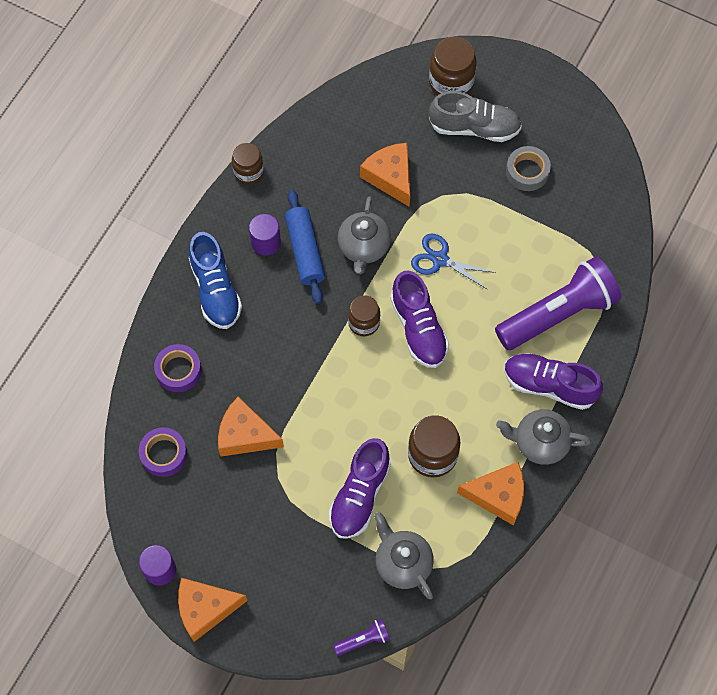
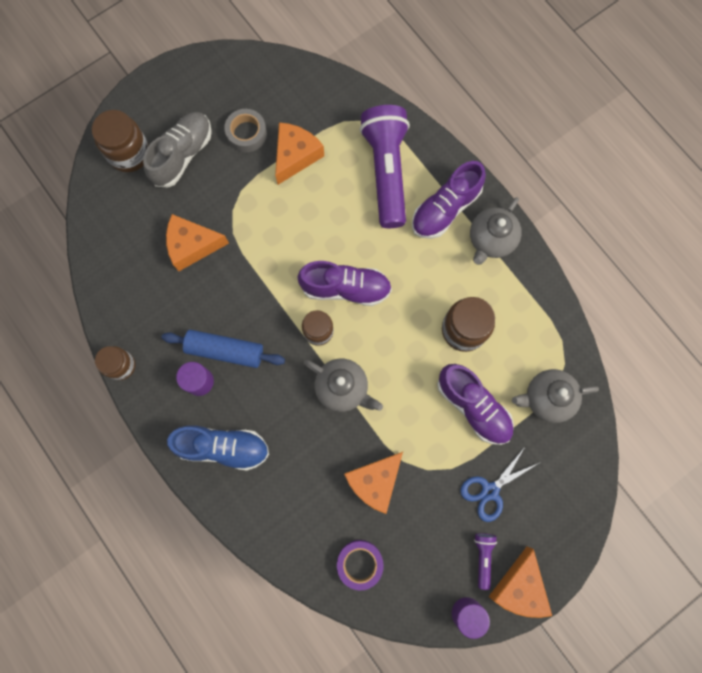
camera: 65 degrees left, 10 degrees up
purple tape [154,344,202,392] -> none
purple flashlight [333,618,390,656] -> purple flashlight moved to [474,533,497,590]
grey teapot [338,196,391,274] -> grey teapot moved to [304,359,383,412]
blue scissors [411,233,496,290] -> blue scissors moved to [460,447,539,522]
orange cheese [457,462,524,526] -> orange cheese moved to [275,122,324,185]

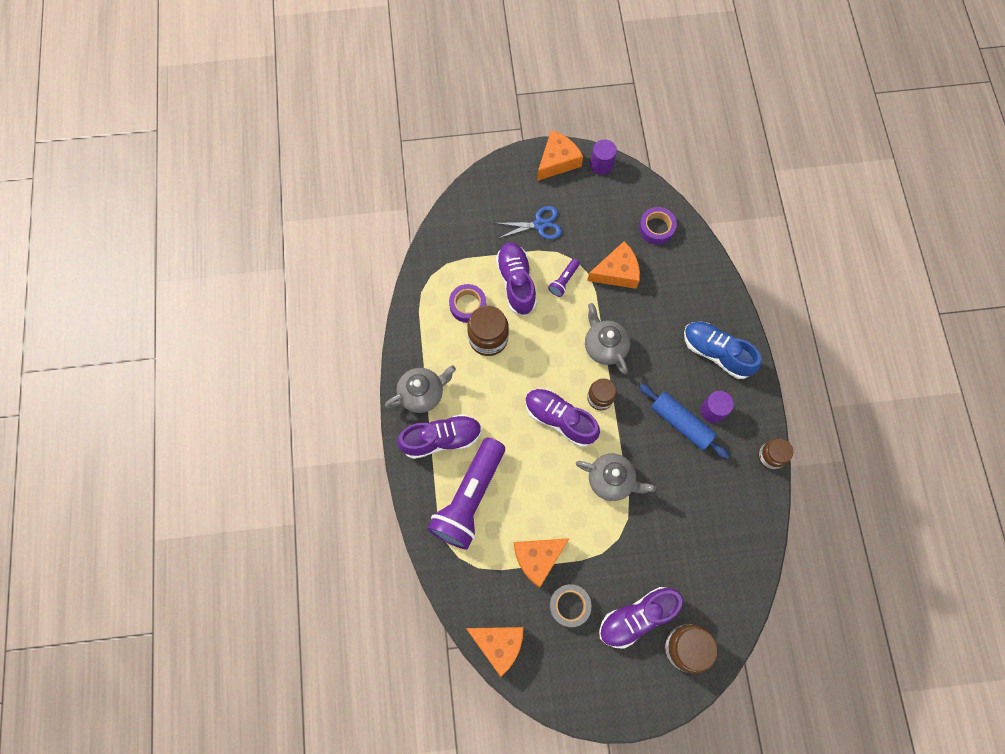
camera: 150 degrees left, 5 degrees down
grey shoe [143,112,212,187] -> purple shoe [599,587,683,649]
orange cheese [166,214,229,271] -> orange cheese moved to [466,627,524,677]
purple flashlight [474,533,497,590] -> purple flashlight moved to [548,259,580,297]
grey teapot [512,369,599,423] -> grey teapot moved to [576,453,656,501]
none -> purple tape [449,284,486,323]

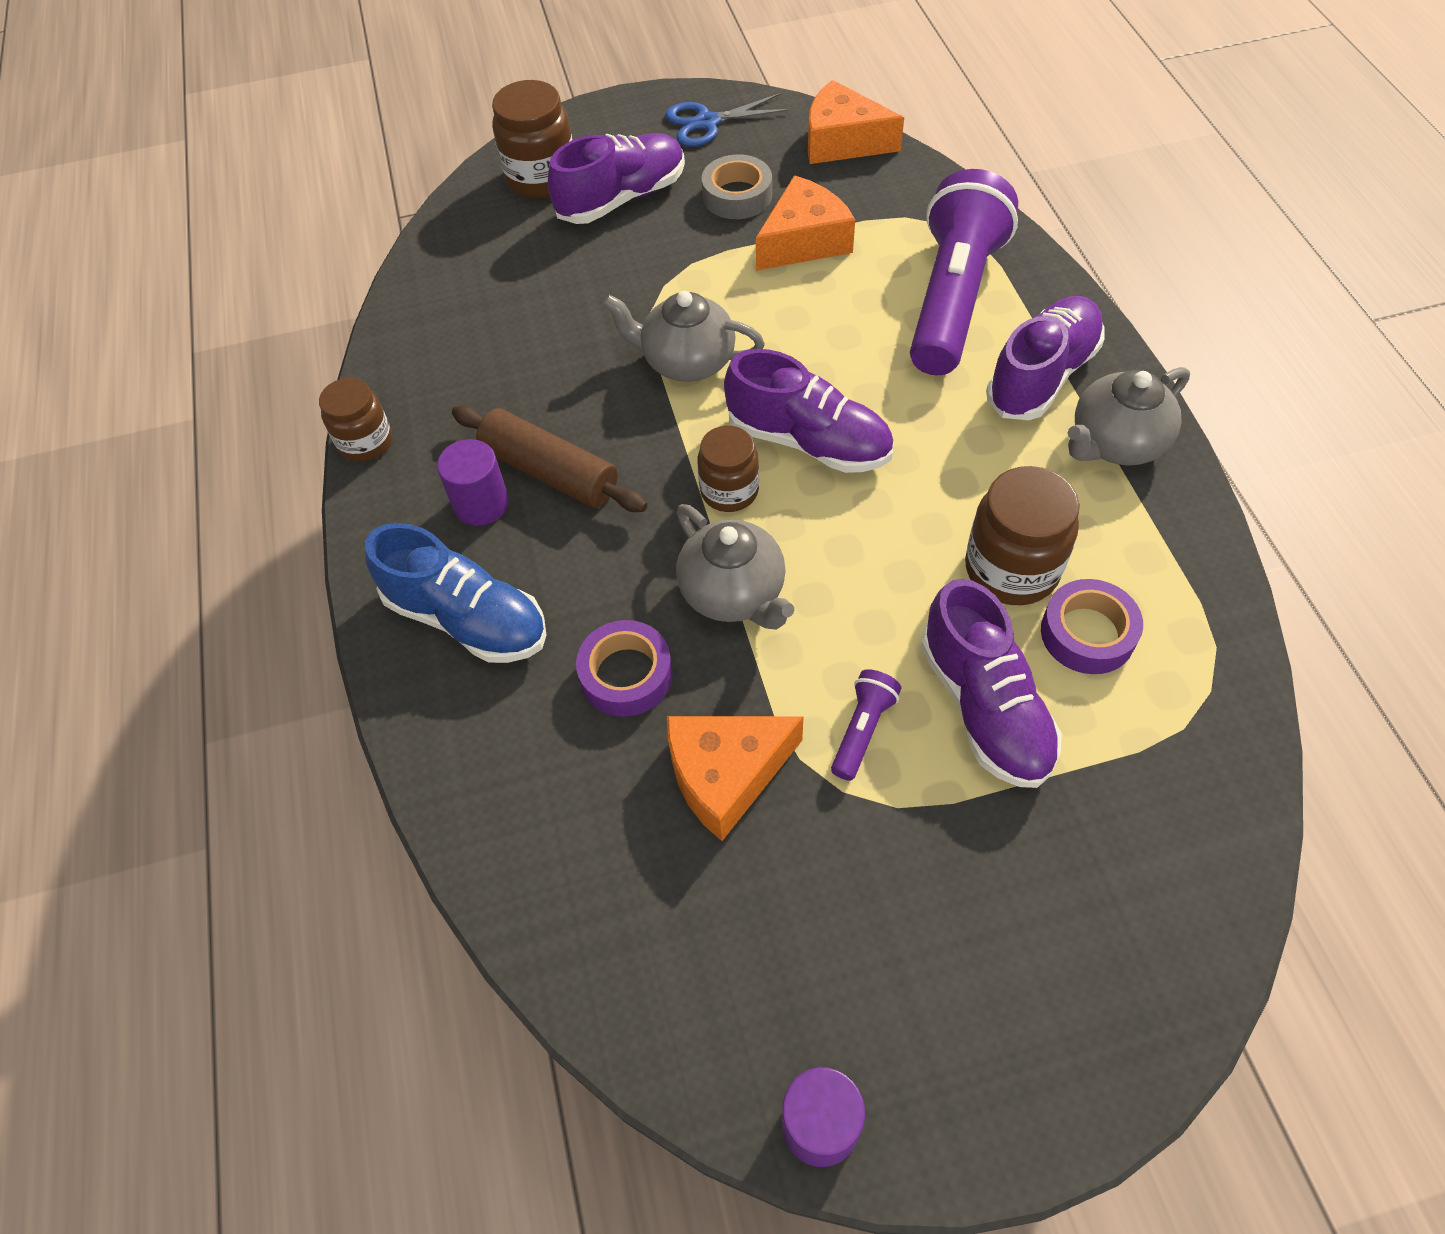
camera: 175 degrees right, 15 degrees down
purple shoe [397,414,482,459] -> purple shoe turned 150 degrees clockwise [986,296,1105,420]
blue scissors [496,206,562,239] -> blue scissors moved to [665,93,791,147]
orange cheese [537,130,583,181] -> none
purple tape [639,207,677,245] -> purple tape moved to [576,620,673,717]
blue rolling pin [639,384,730,459] -> brown rolling pin [452,406,647,512]

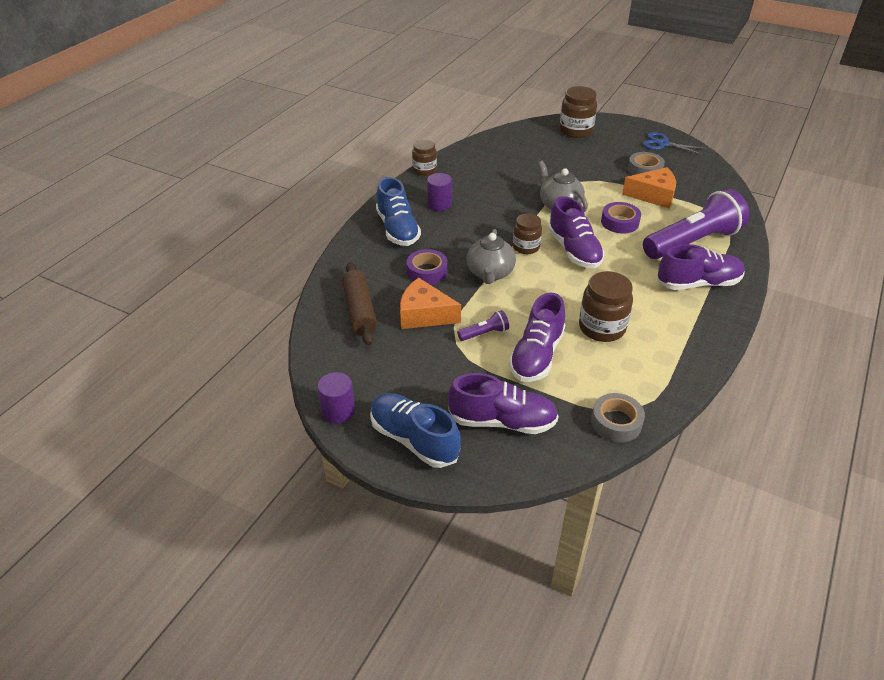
camera: 40 degrees right, 15 degrees down
brown rolling pin [452,406,647,512] -> brown rolling pin moved to [342,262,377,345]
purple shoe [548,133,685,224] -> purple shoe moved to [448,373,559,434]
orange cheese [808,80,904,164] -> none
purple tape [1041,579,1143,674] -> purple tape moved to [601,202,641,234]
grey teapot [1067,367,1190,466] -> none
none -> blue shoe [370,393,461,468]
none -> grey tape [591,393,645,442]

